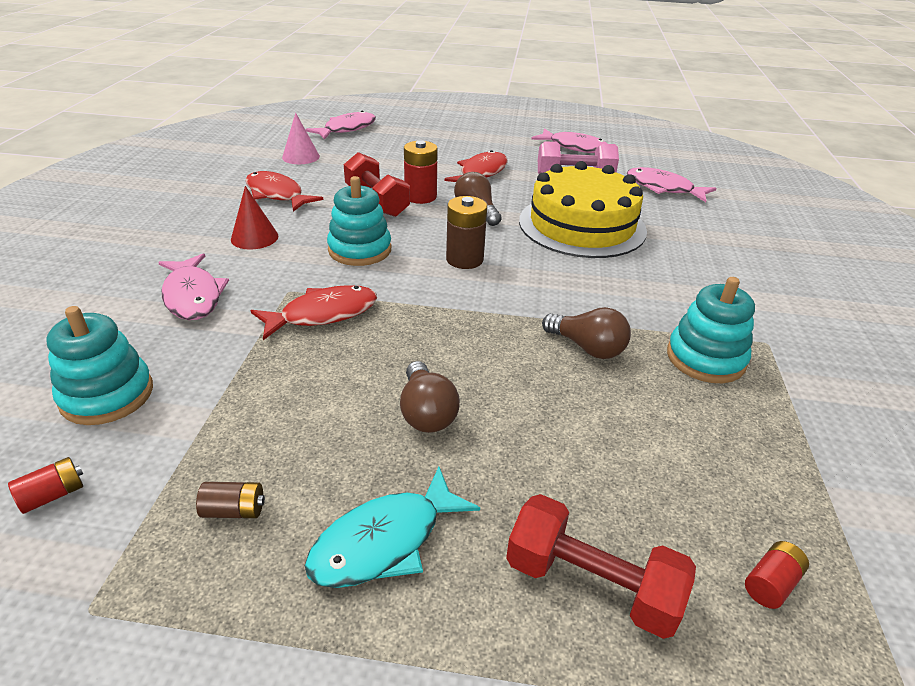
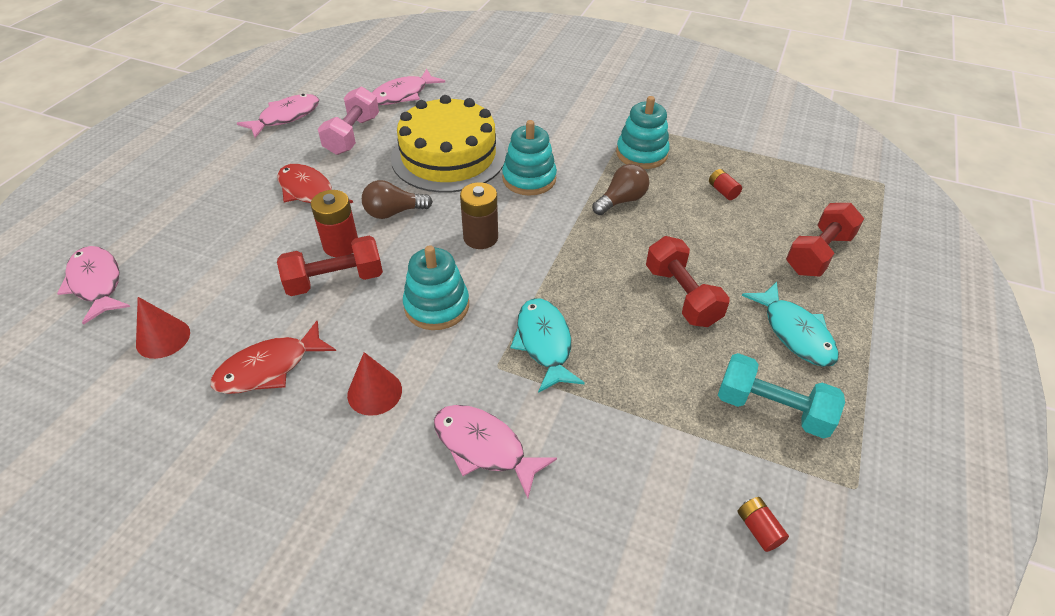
camera: 75 degrees left, 10 degrees up
turquoise stacking toy [46,306,153,425] -> turquoise stacking toy moved to [502,120,557,196]
pink fish [158,253,229,320] -> pink fish turned 135 degrees counterclockwise [434,405,557,498]
brown battery [196,482,265,518] -> turquoise dumbbell [718,353,845,439]
red fish [251,285,377,340] -> turquoise fish [511,298,585,393]
pink cone [282,113,320,164] -> red cone [136,297,190,359]
brown light bulb [400,361,460,433] -> red dumbbell [646,236,730,327]
red battery [745,541,809,609] -> red battery moved to [709,169,742,200]

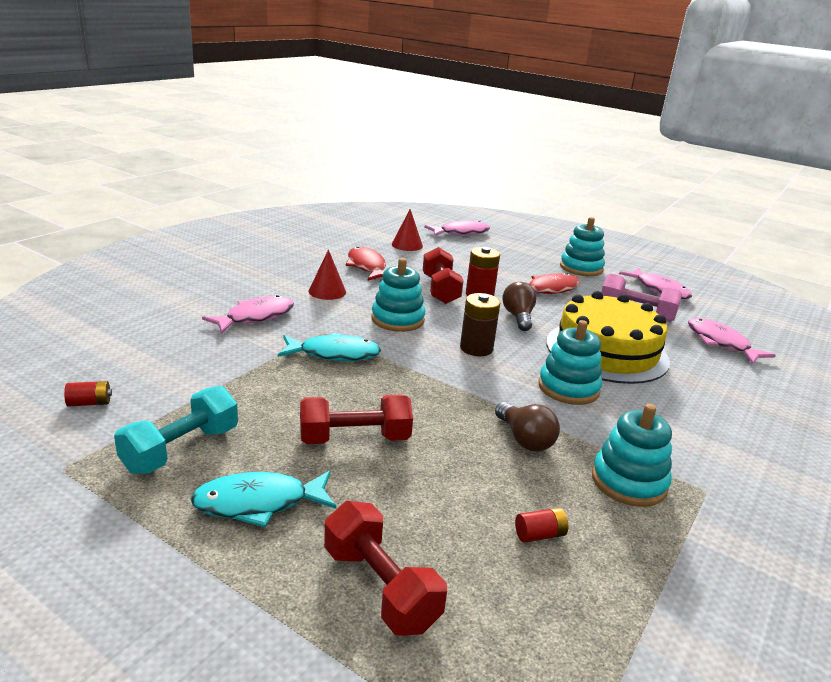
camera: 100 degrees right, 20 degrees down
none -> turquoise stacking toy [560,217,605,276]

